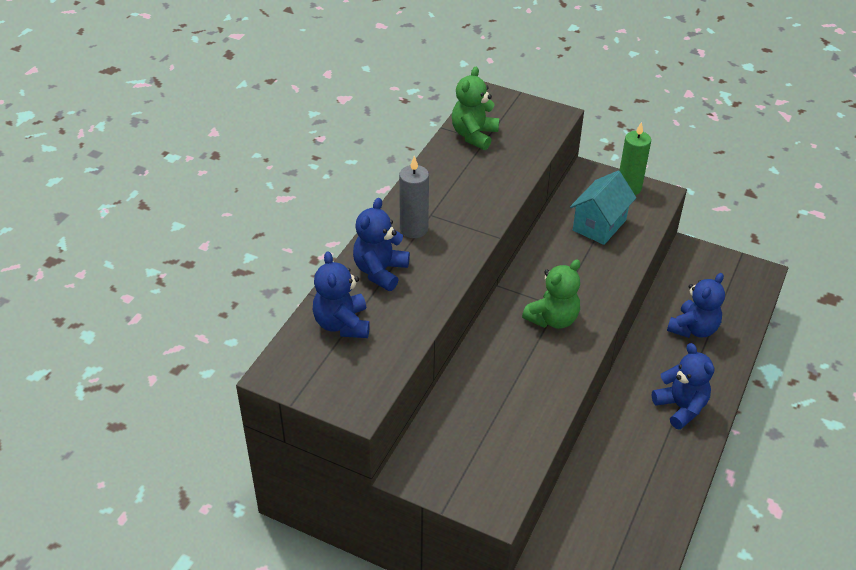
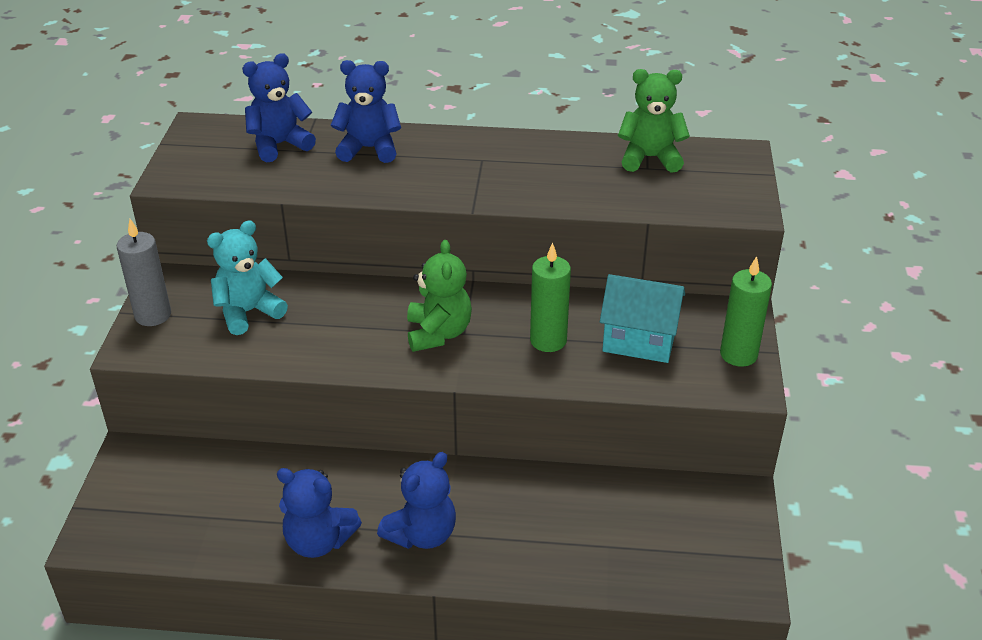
camera: 70 degrees right, 5 degrees down
grey candle [399,156,429,238] -> grey candle moved to [117,219,171,326]
green teddy bear [522,260,580,329] -> green teddy bear turned 120 degrees counterclockwise [407,240,472,352]
blue teddy bear [667,273,725,338] -> blue teddy bear moved to [277,468,362,558]
none -> turquoise teddy bear [207,220,288,335]
none -> green candle [530,242,571,352]

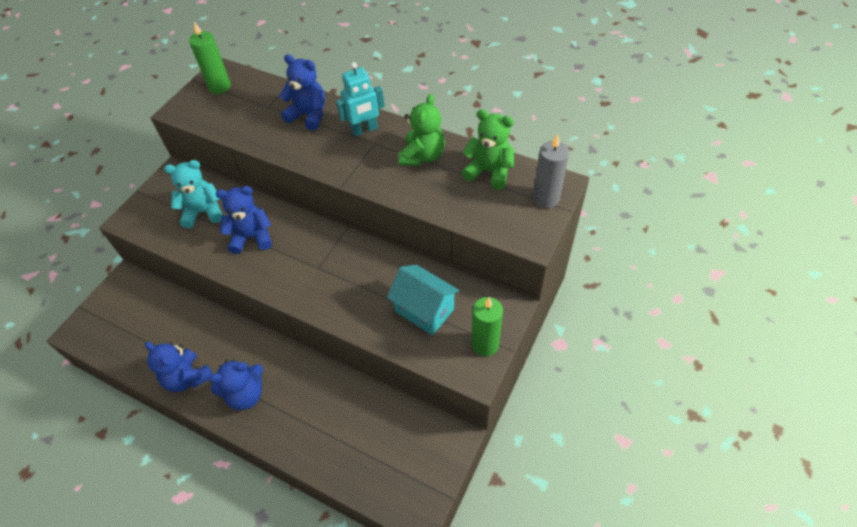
camera: 25 degrees right, 15 degrees up
grey candle [117,219,171,326] -> grey candle moved to [533,134,569,208]
blue teddy bear [242,53,316,162] -> blue teddy bear moved to [216,186,272,254]
green teddy bear [407,240,472,352] -> green teddy bear moved to [398,94,445,166]
green candle [530,242,571,352] -> green candle moved to [189,22,231,94]
none -> turquoise robot [336,62,385,137]

